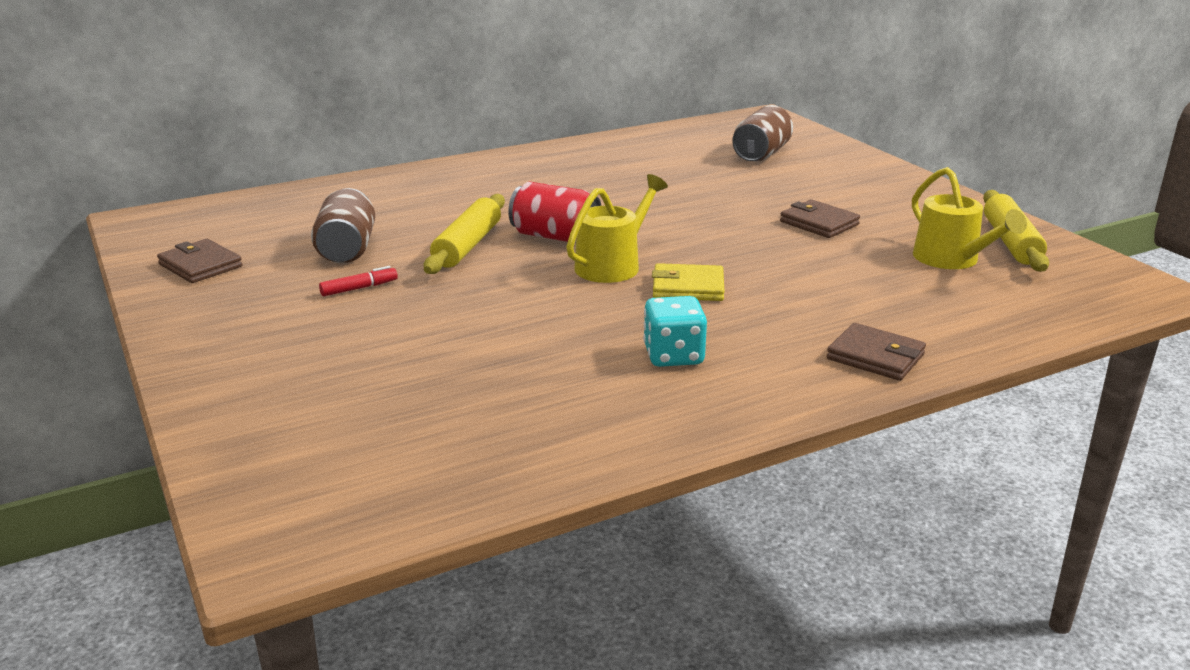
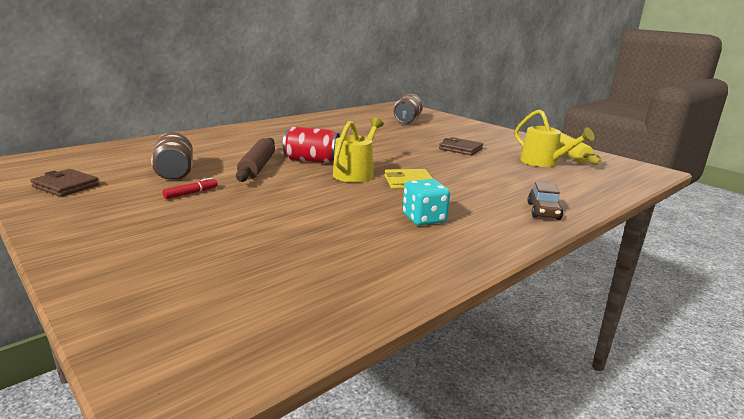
camera: 15 degrees left, 5 degrees down
yellow rolling pin [424,194,505,274] -> brown rolling pin [236,138,275,182]
brown wallet [827,323,926,381] -> brown car [527,182,563,220]

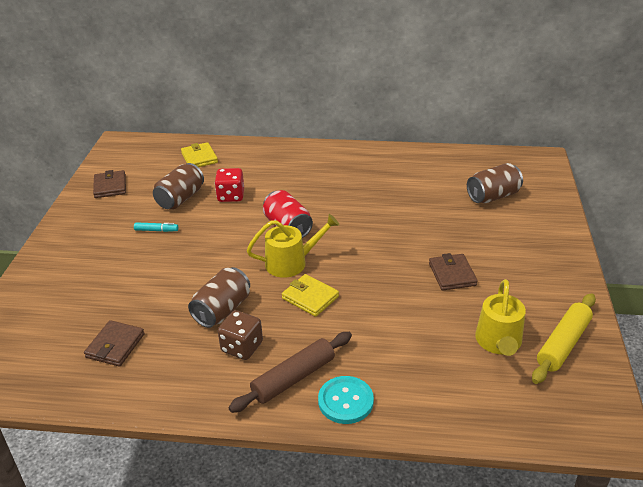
camera: 50 degrees right, 15 degrees up
red marker [163,177,218,199] -> turquoise marker [134,223,178,232]
brown rolling pin [236,138,275,182] -> brown rolling pin moved to [228,332,352,413]
turquoise dice [403,179,450,225] -> brown dice [218,310,263,360]
brown car [527,182,563,220] -> turquoise button [318,376,374,424]
none -> brown wallet [84,320,145,367]
none -> yellow wallet [181,142,218,167]
none -> brown can [188,267,250,328]
none -> red dice [215,168,244,202]

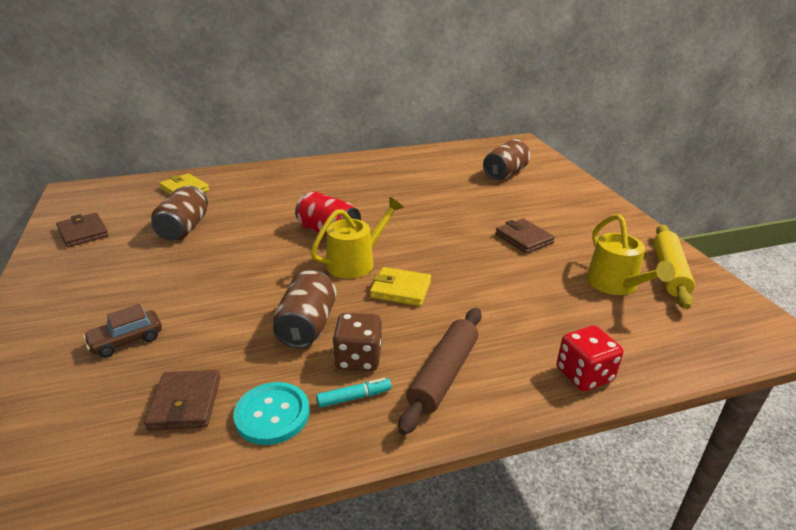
camera: 25 degrees left, 5 degrees down
turquoise marker [134,223,178,232] -> turquoise marker moved to [316,378,391,408]
red dice [215,168,244,202] -> red dice moved to [557,326,623,391]
turquoise button [318,376,374,424] -> turquoise button moved to [233,382,310,445]
none -> brown car [83,304,162,358]

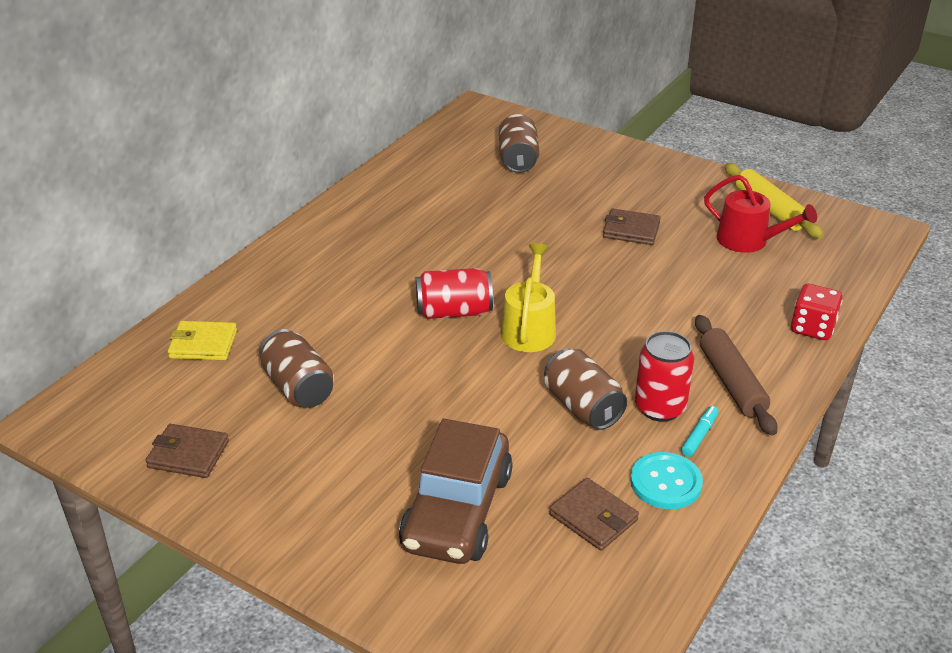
camera: 40 degrees left, 5 degrees up
brown car [83,304,162,358] -> brown car [399,419,513,564], size x2.12
brown dice [333,313,382,371] -> red can [635,331,694,422]
yellow wallet [370,267,431,306] -> none
yellow watering can [586,214,675,295] -> red watering can [704,175,817,253]

